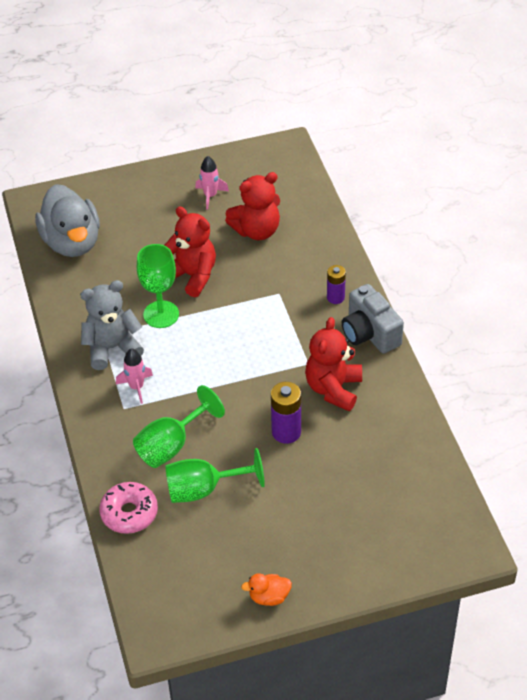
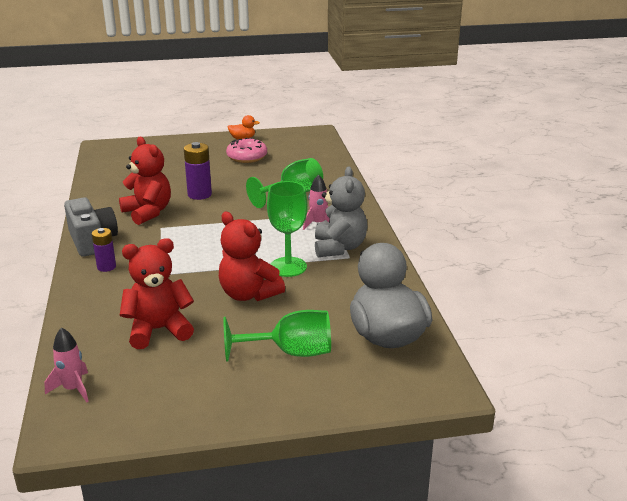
camera: 175 degrees left, 20 degrees down
grey teddy bear [80,280,144,370] -> grey teddy bear turned 75 degrees counterclockwise [315,167,368,257]
pink donut [99,482,158,534] -> pink donut moved to [226,138,267,163]
green goblet [165,448,265,503] -> green goblet moved to [223,310,331,362]
pink rocket [195,156,229,210] -> pink rocket moved to [45,328,89,403]
red teddy bear [305,317,362,411] -> red teddy bear turned 60 degrees counterclockwise [119,137,171,225]

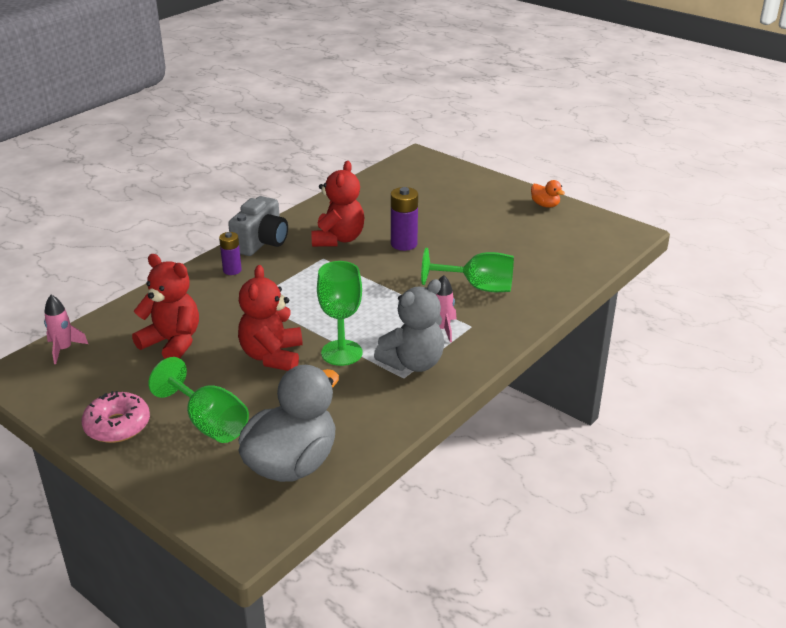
camera: 50 degrees right, 5 degrees up
pink donut [226,138,267,163] -> pink donut moved to [82,391,150,443]

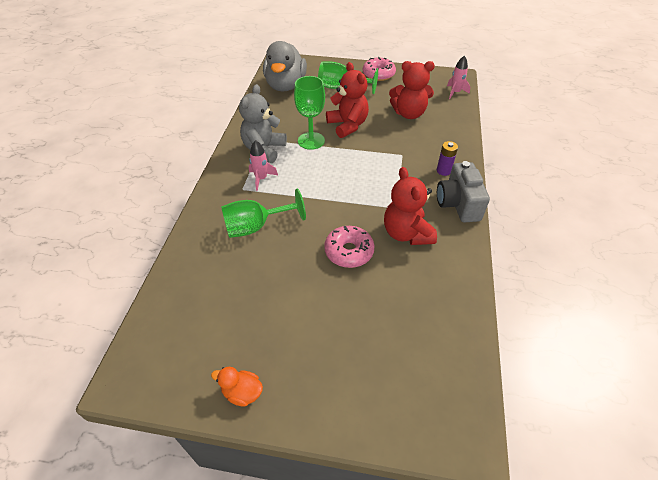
camera: 150 degrees right, 15 degrees up
purple battery [391,187,418,251] -> pink donut [324,226,374,268]

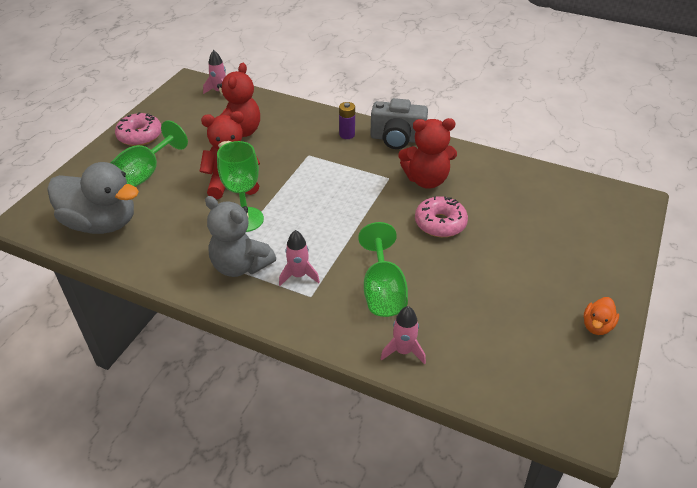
camera: 75 degrees left, 5 degrees down
none -> pink rocket [380,306,426,365]

